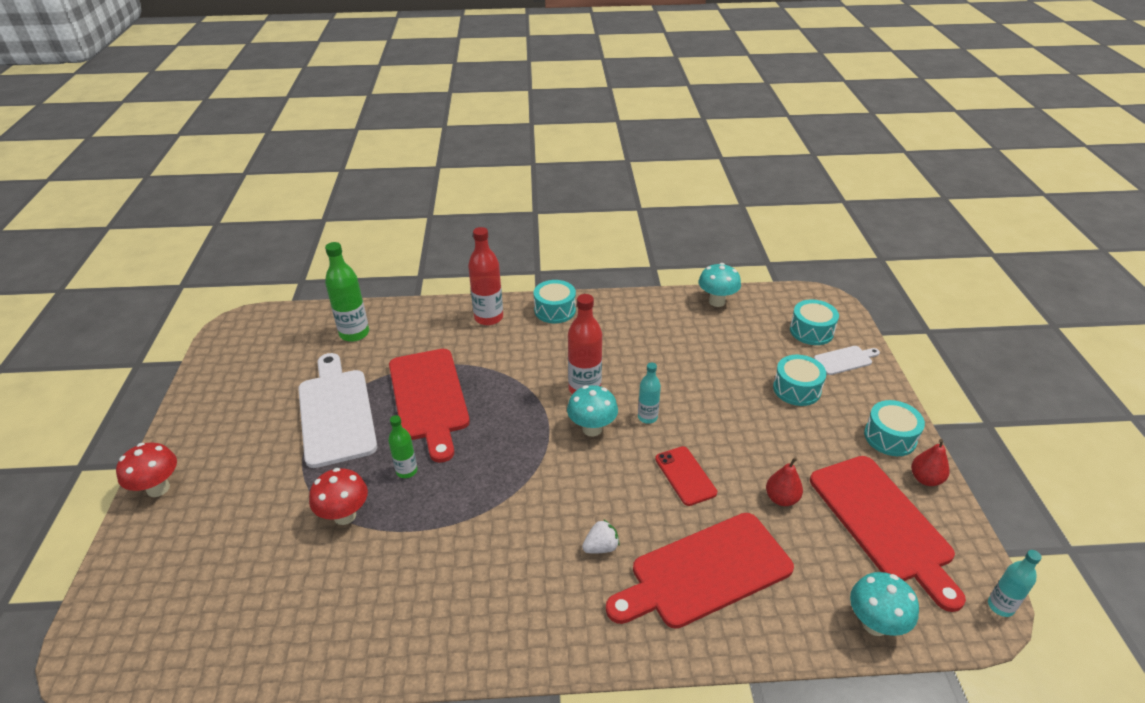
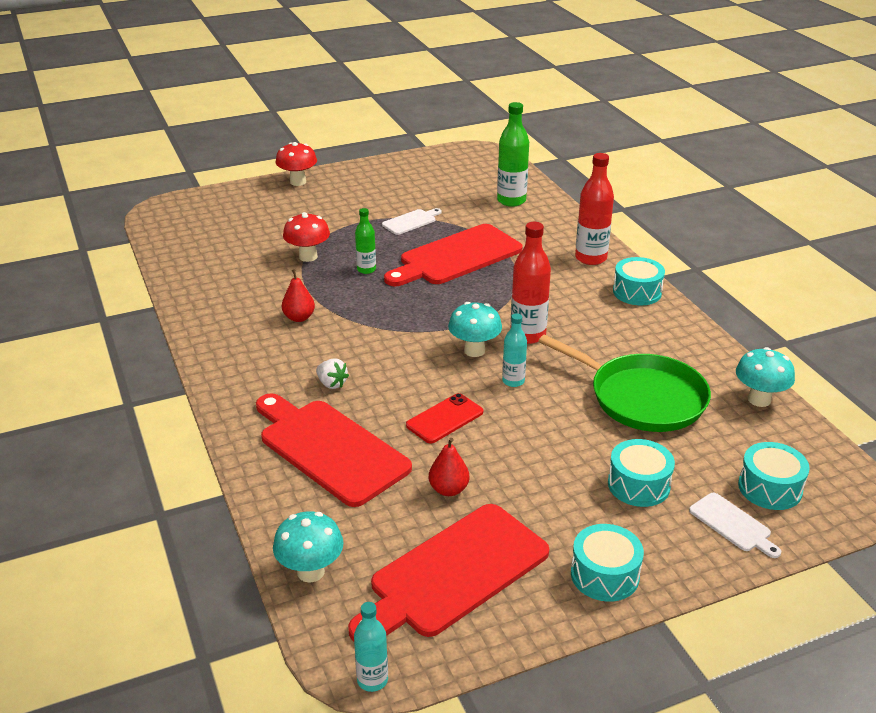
camera: 70 degrees right, 5 degrees down
white cutting board [298,353,377,468] -> white cutting board [382,208,442,235], size x0.46
red pear [911,439,949,486] -> red pear moved to [282,269,315,322]
none -> green pan [539,334,711,432]

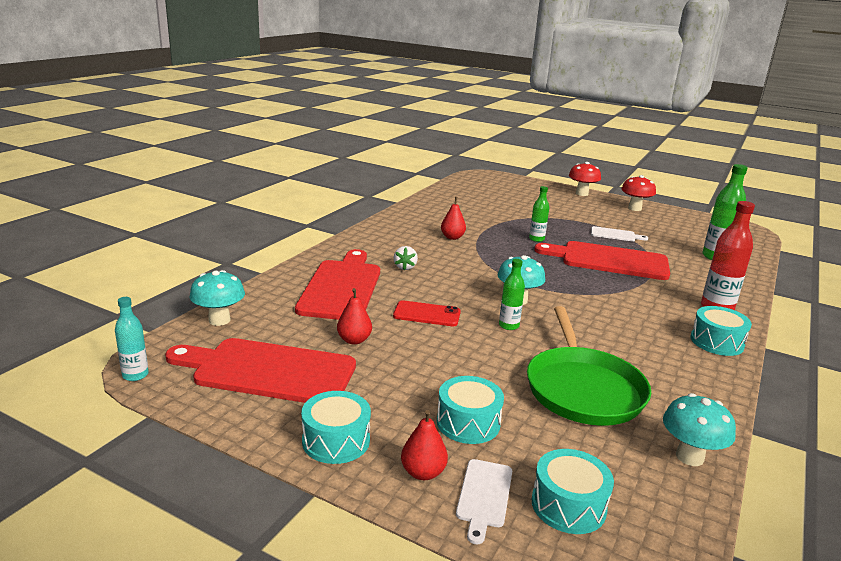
camera: 50 degrees right, 10 degrees down
red mushroom [283,212,330,262] -> red mushroom moved to [621,175,656,211]
turquoise bottle [502,313,527,387] -> green bottle [499,259,525,330]
red bottle [510,222,551,344] -> none
none -> red pear [401,410,448,480]

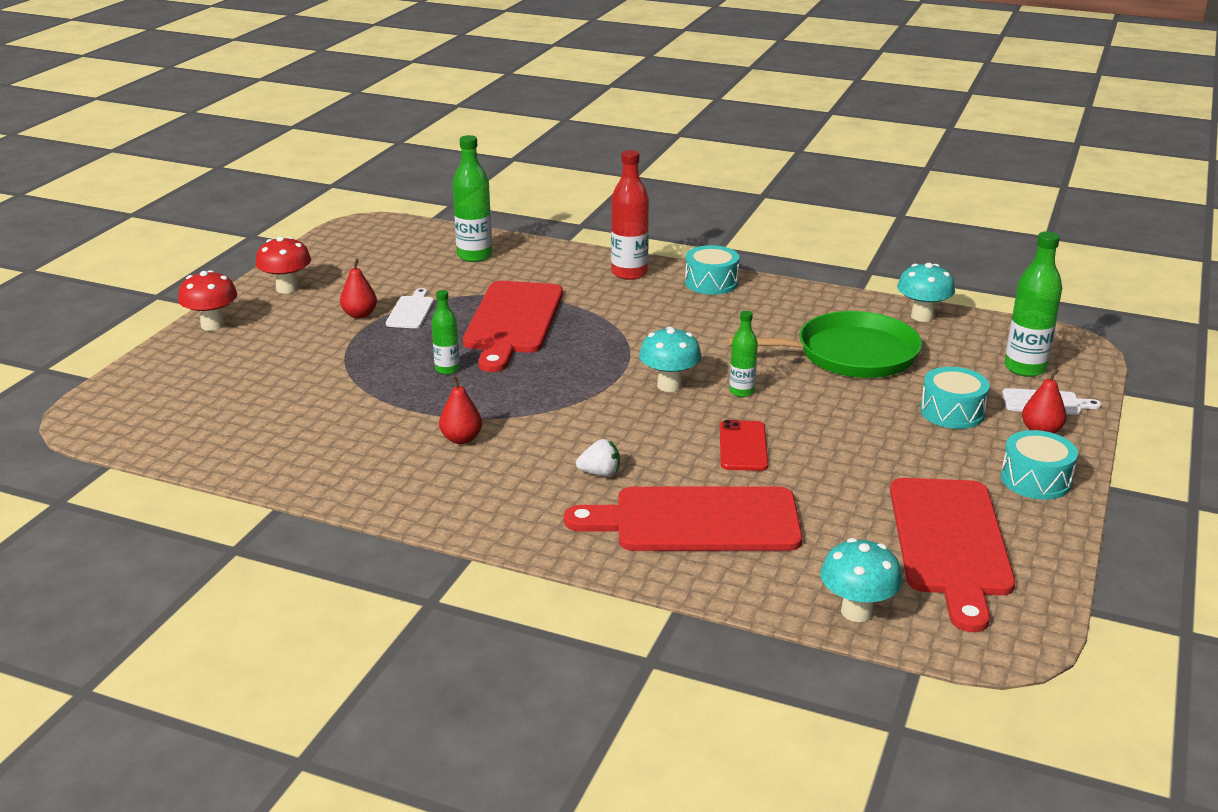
camera: 95 degrees left, 5 degrees up
turquoise bottle [115,297,149,381] -> none
red pear [337,288,372,345] -> red pear moved to [340,259,377,319]
turquoise drum [532,449,614,534] -> green bottle [1004,231,1062,377]

